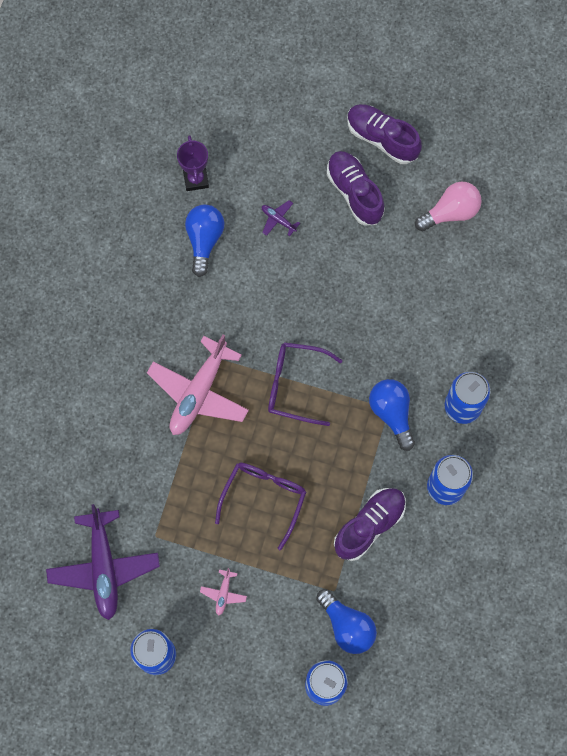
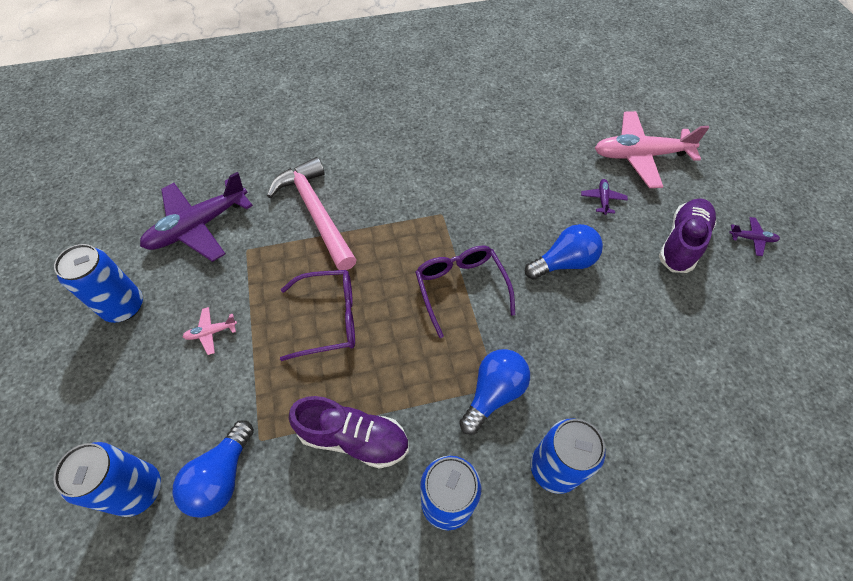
camera: 60 degrees right, 15 degrees down
pink plane [147,334,249,435] -> pink plane moved to [595,111,709,188]
purple trophy [177,135,209,191] -> none
blue light bulb [185,205,224,277] -> blue light bulb moved to [525,224,603,280]
purple shoe [347,104,422,164] -> purple plane [729,217,780,256]
pink light bulb [415,182,482,232] -> none
none -> pink hammer [267,157,357,270]

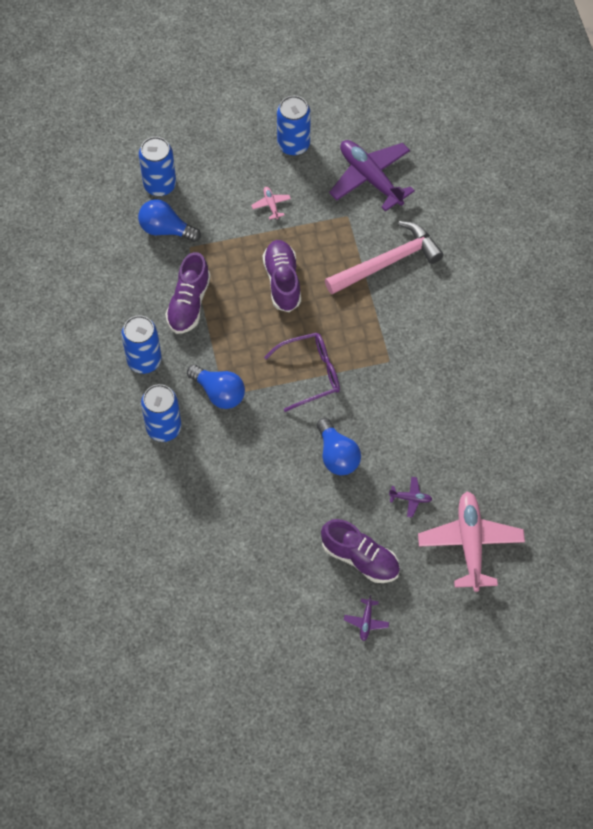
camera: 90 degrees right, 5 degrees up
purple glasses [280,270,355,361] -> purple shoe [263,240,301,312]

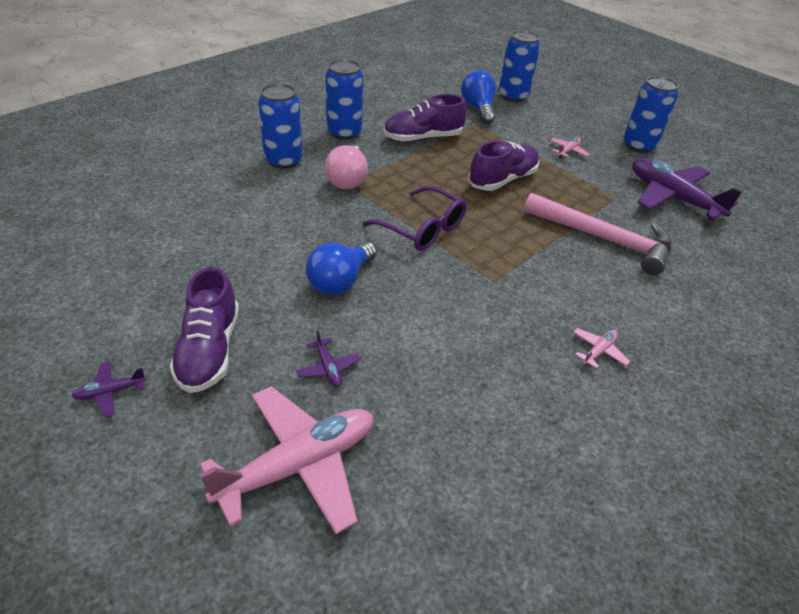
camera: 55 degrees right, 20 degrees down
blue light bulb [187,365,245,409] -> pink light bulb [325,145,368,189]
purple plane [329,140,415,211] -> purple plane turned 60 degrees counterclockwise [632,158,742,220]
none -> pink plane [573,328,630,369]

